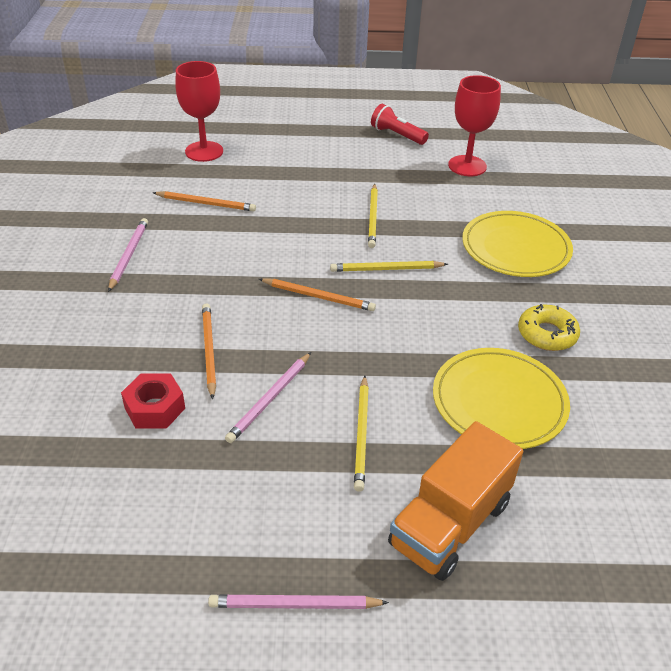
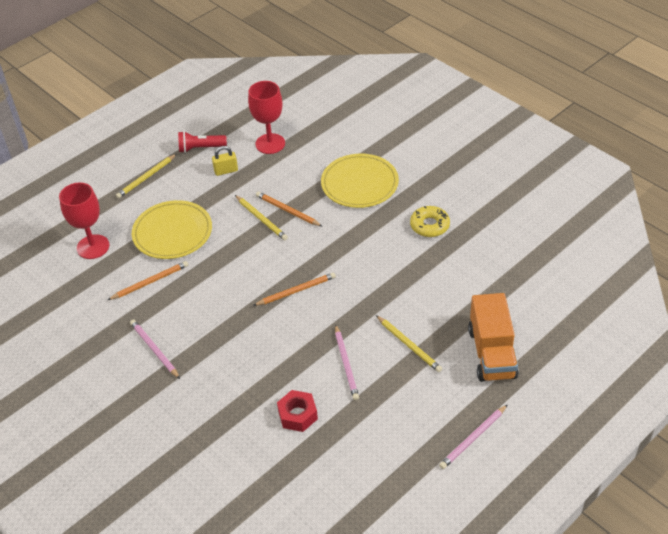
camera: 40 degrees left, 5 degrees up
orange pencil [202,304,216,399] -> orange pencil moved to [256,192,323,227]
yellow pencil [330,261,448,272] -> yellow pencil moved to [116,154,176,199]
yellow plate [433,348,570,449] -> yellow plate moved to [132,200,212,259]
none -> yellow padlock [212,146,238,176]

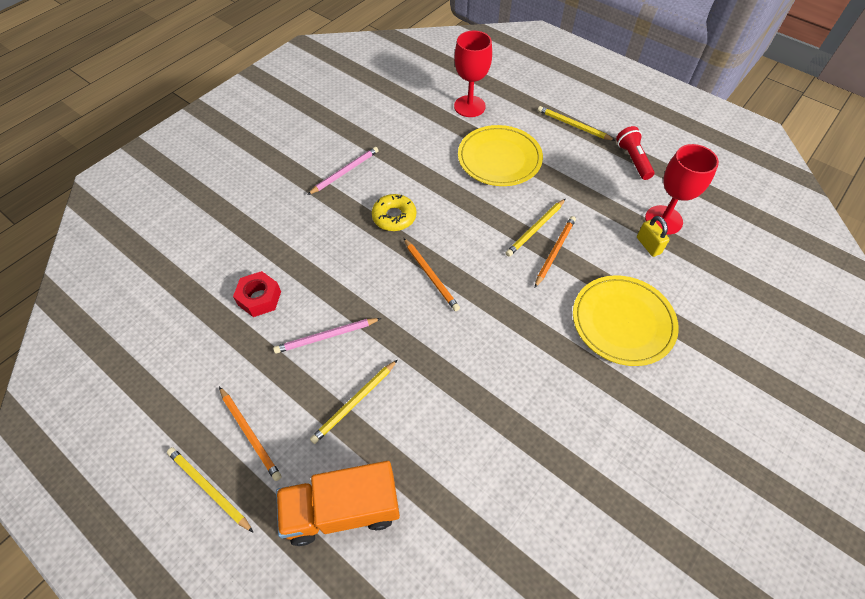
camera: 80 degrees right, 10 degrees up
orange pencil [108,261,188,300] -> orange pencil moved to [219,387,282,481]
yellow padlock [212,146,238,176] -> yellow padlock moved to [637,216,670,257]
yellow donut [410,206,450,237] -> yellow donut moved to [372,194,416,231]
pink pencil [439,404,508,469] -> yellow pencil [167,447,253,532]

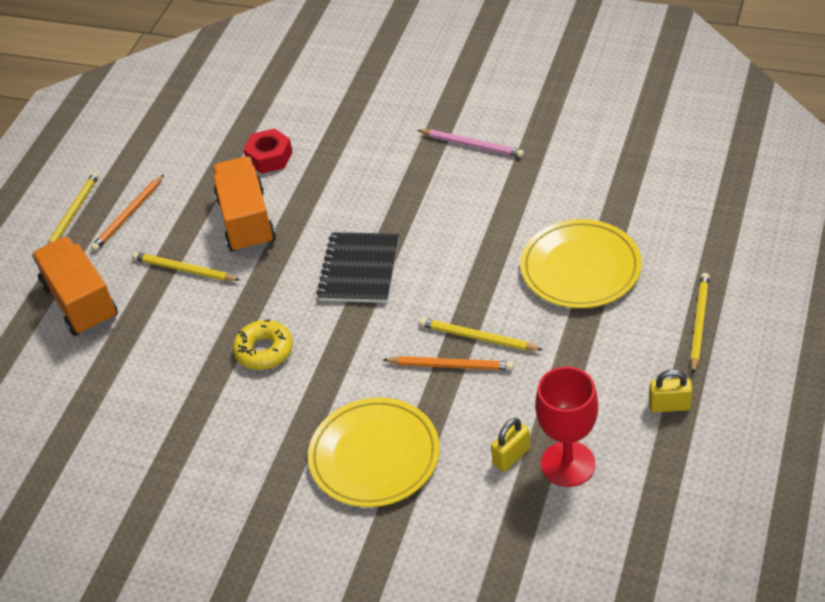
camera: 75 degrees right, 10 degrees down
pink pencil [273,318,381,354] -> orange truck [212,156,276,253]
yellow donut [372,194,416,231] -> yellow donut moved to [233,320,293,370]
orange pencil [404,238,460,311] -> black notebook [316,232,399,303]
red goblet [454,31,492,117] -> none
red flashlight [616,126,655,180] -> yellow padlock [649,369,693,412]

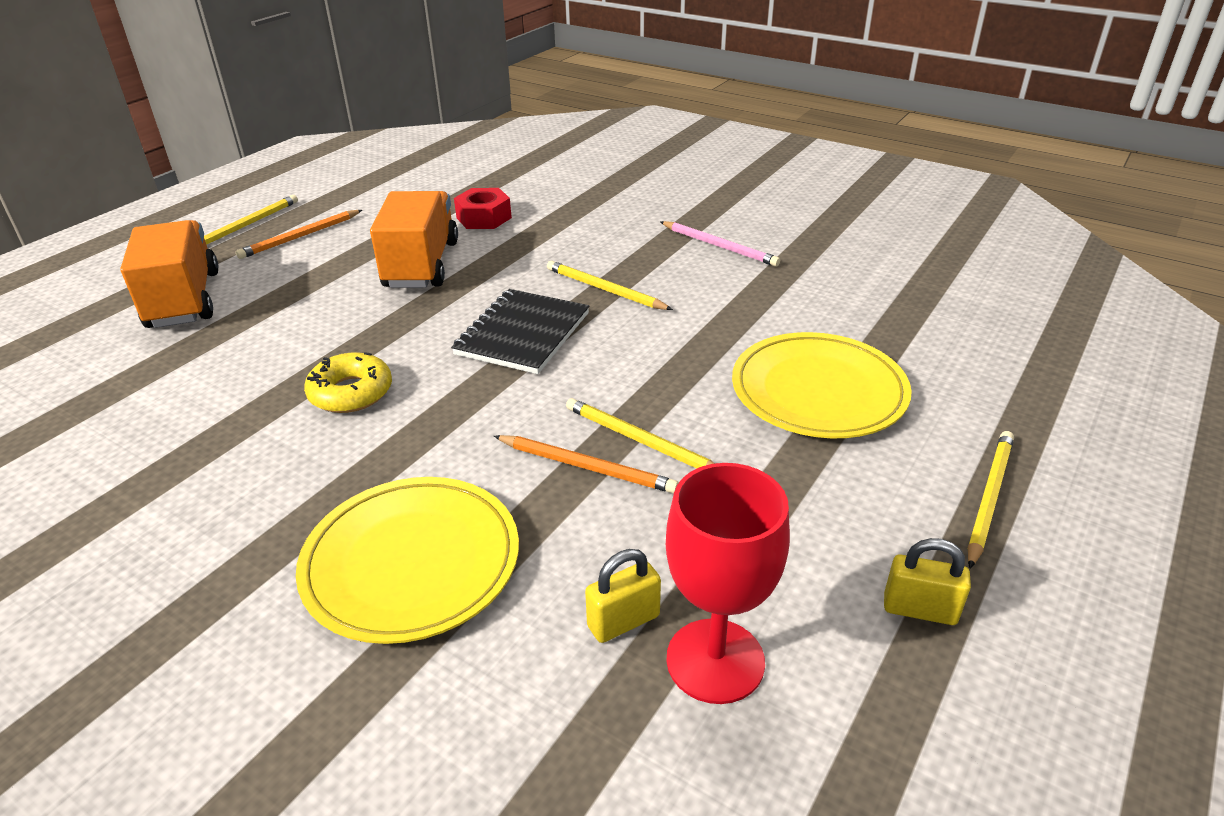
camera: 10 degrees right, 10 degrees down
yellow pencil [132,252,240,281] -> yellow pencil moved to [547,261,673,310]

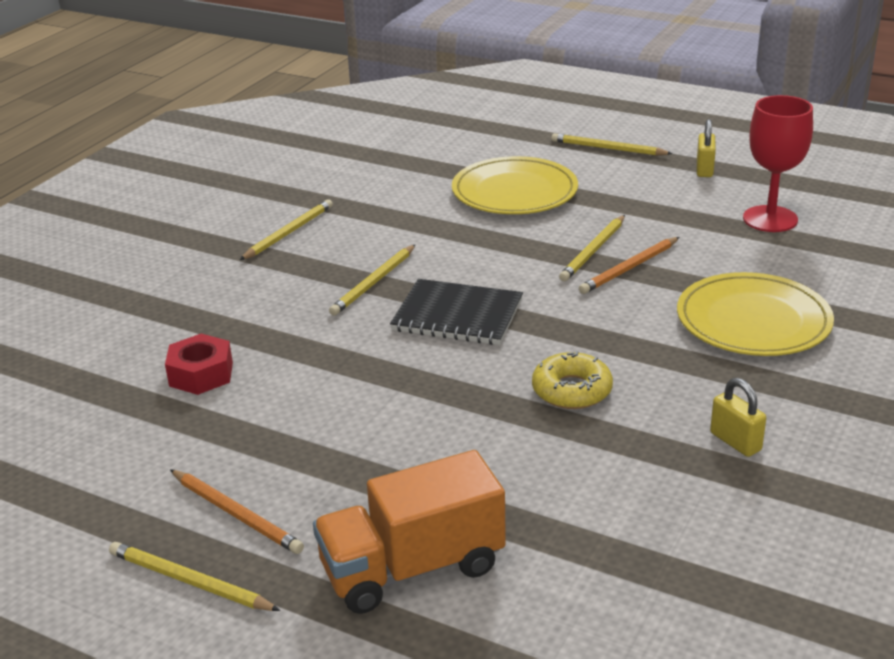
camera: 95 degrees left, 5 degrees down
orange truck [370,191,458,288] -> none
orange pencil [494,435,679,494] -> orange pencil turned 150 degrees counterclockwise [579,237,679,294]
yellow padlock [585,549,661,643] -> yellow padlock moved to [710,378,766,457]
pink pencil [661,221,780,267] -> yellow pencil [240,199,333,260]

